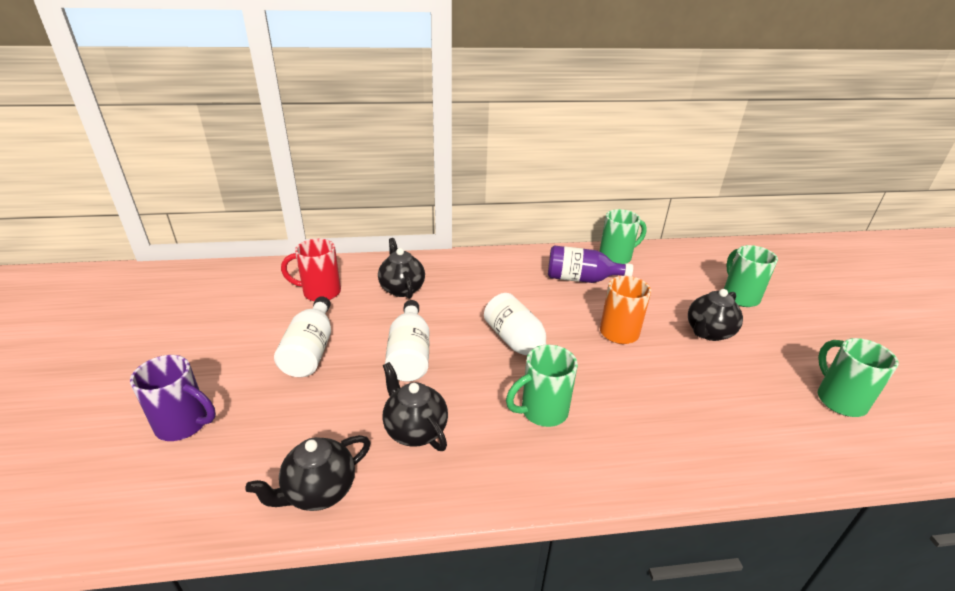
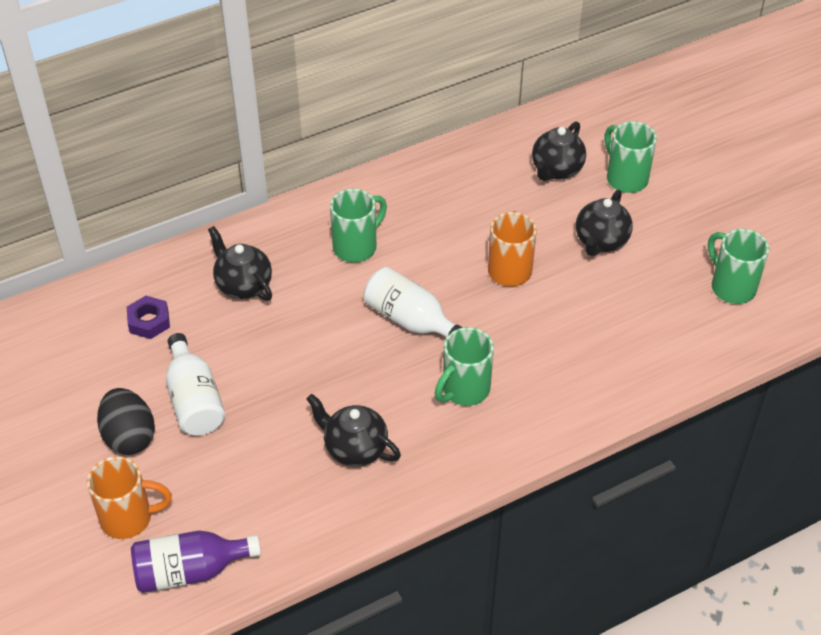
camera: 20 degrees left, 15 degrees up
purple mug [130,355,216,441] -> orange mug [87,456,172,539]
black teapot [246,435,371,511] -> black teapot moved to [532,121,586,181]
red mug [281,239,341,301] -> purple nut [127,296,170,339]
white bottle [385,300,429,381] -> none
purple bottle [548,246,633,283] -> purple bottle moved to [131,530,261,593]
green mug [599,209,647,264] -> green mug moved to [330,189,387,262]
none -> black egg [97,388,155,455]

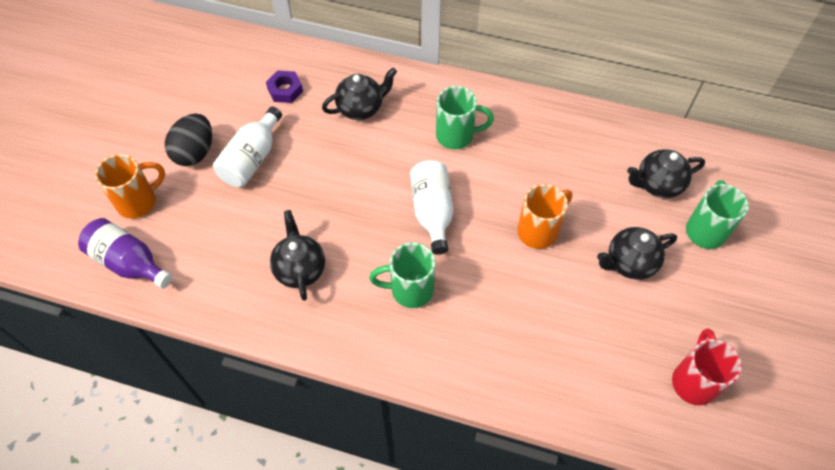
camera: 45 degrees right, 10 degrees up
orange mug [87,456,172,539] -> orange mug turned 75 degrees counterclockwise [95,154,165,219]
black teapot [208,226,272,301] -> black teapot turned 60 degrees clockwise [322,68,397,120]
green mug [708,229,769,304] -> red mug [672,328,742,405]

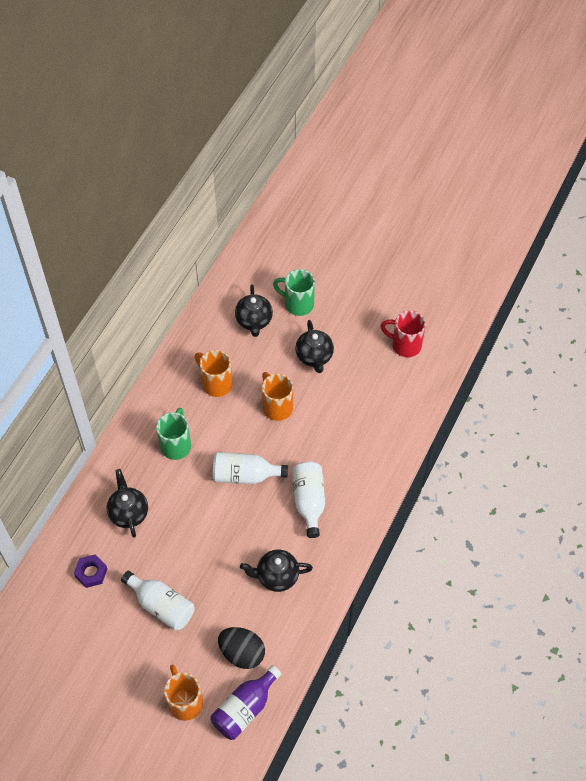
camera: 80 degrees left, 0 degrees up
black egg [165,114,212,166] -> black egg moved to [218,627,265,669]
green mug [369,242,435,308] -> white bottle [292,461,325,538]
none -> orange mug [195,350,232,397]

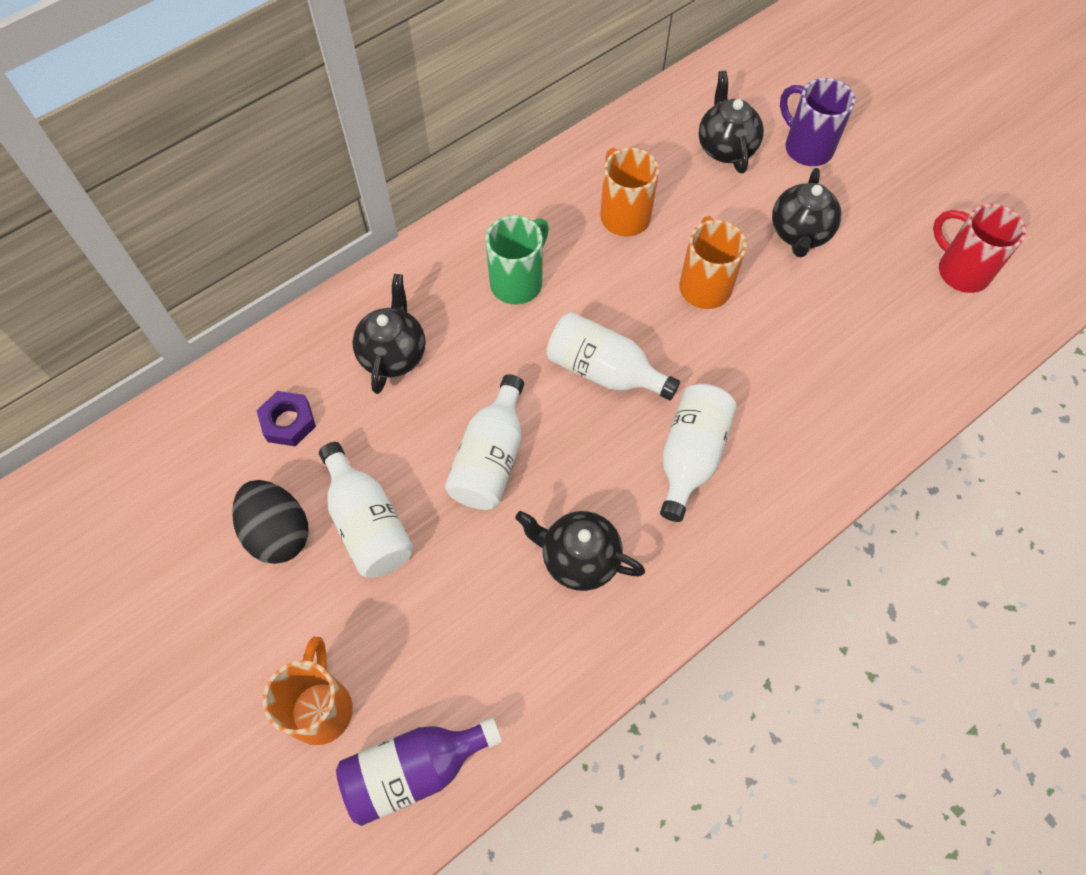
camera: 25 degrees right, 5 degrees up
black egg [218,627,265,669] -> black egg moved to [232,480,308,564]
black teapot [235,284,273,337] -> black teapot turned 150 degrees clockwise [699,71,764,173]
green mug [273,269,315,316] -> purple mug [780,78,855,166]
none -> white bottle [445,374,524,510]

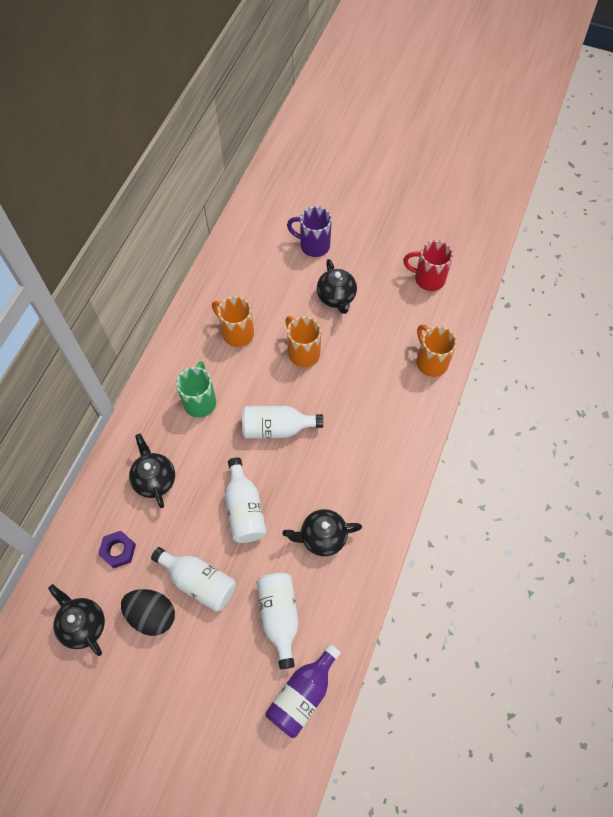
camera: 30 degrees left, 0 degrees up
orange mug [263,637,353,745] -> orange mug moved to [417,324,457,377]
white bottle [660,384,737,522] -> white bottle moved to [256,573,299,669]
black teapot [699,71,764,173] -> black teapot moved to [48,584,105,656]

